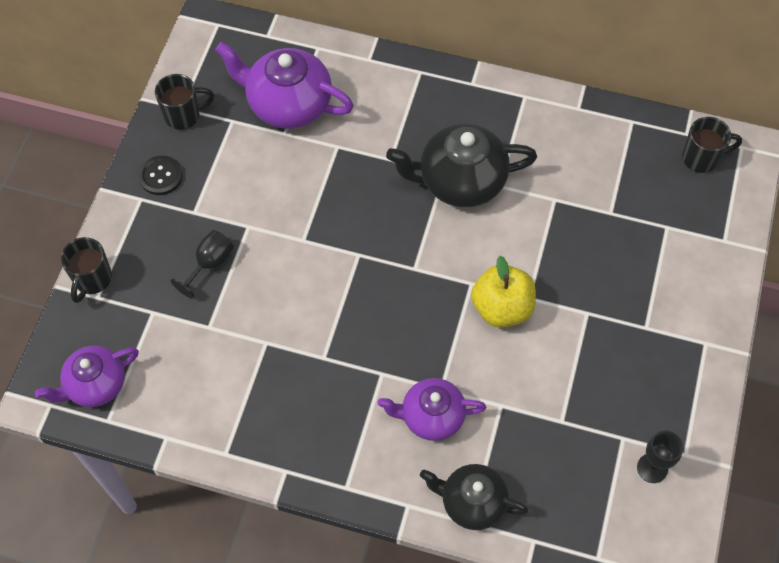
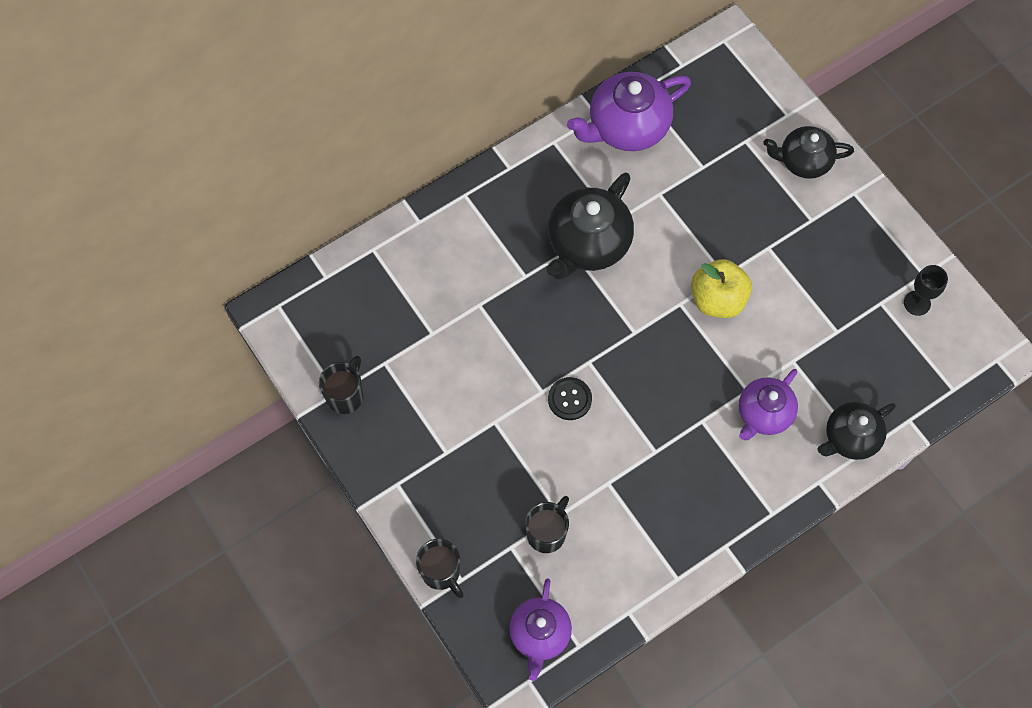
camera: 50 degrees left, 5 degrees up
black button [138,156,183,195] -> black button moved to [548,377,592,420]
black goblet [170,230,234,298] -> none
purple teapot [215,42,354,129] -> purple teapot moved to [567,72,691,151]
black mug [682,117,742,173] -> black mug moved to [525,496,569,553]
none -> black teapot [763,126,854,179]

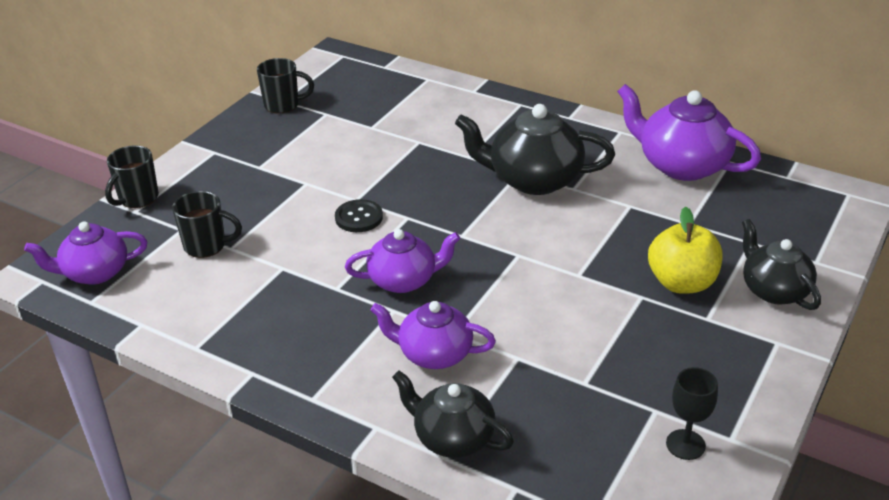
camera: 65 degrees right, 30 degrees down
yellow apple [691,259,752,318] -> yellow apple moved to [648,207,723,294]
none -> purple teapot [345,229,460,293]

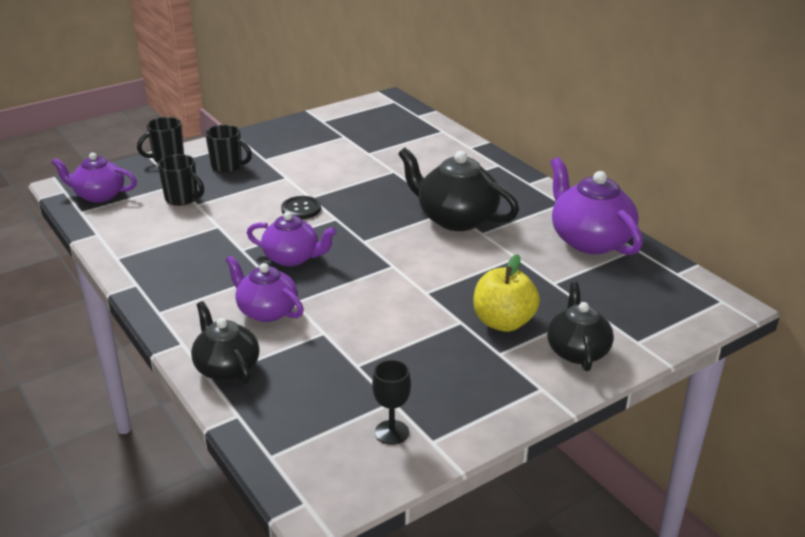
camera: 25 degrees right, 5 degrees down
black mug [257,58,314,114] -> black mug moved to [205,125,252,173]

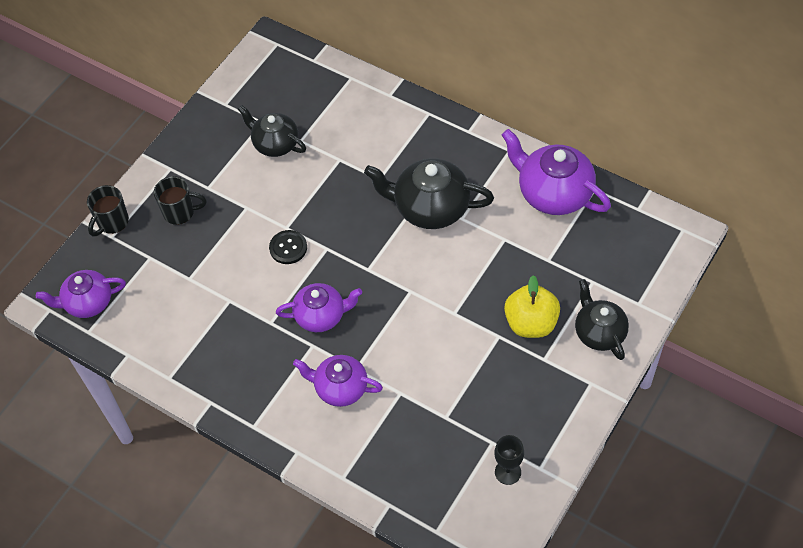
camera: 20 degrees left, 25 degrees up
black mug [158,154,204,206] -> none
black teapot [191,301,259,384] -> black teapot moved to [238,105,306,157]

